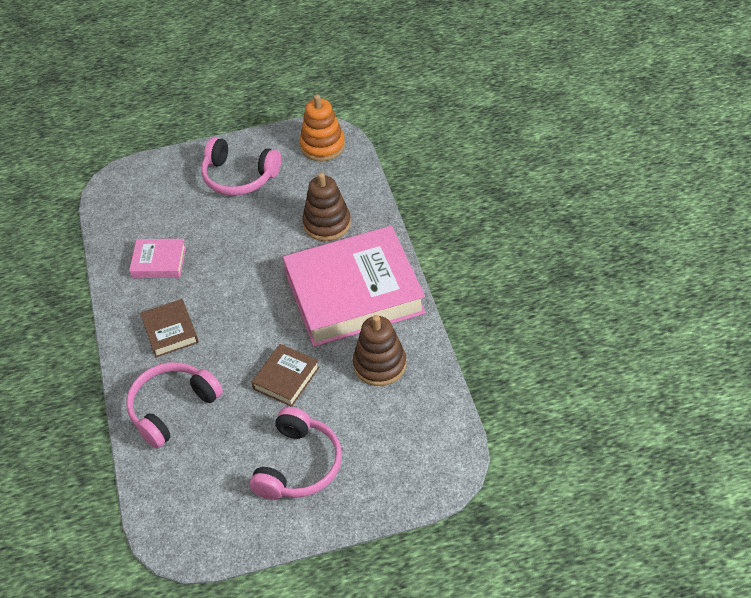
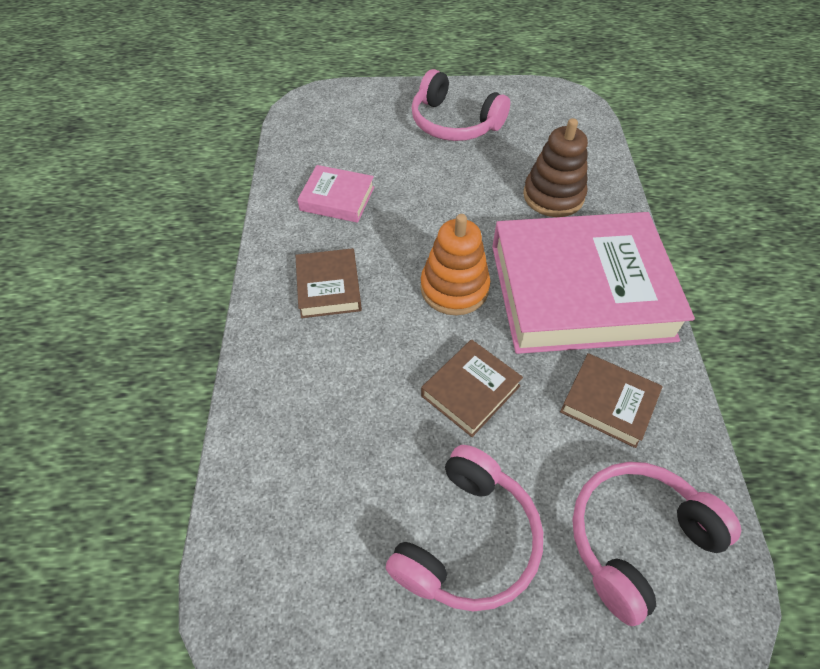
camera: 10 degrees right, 5 degrees up
pink headphones [126,362,223,448] -> pink headphones moved to [572,462,741,626]
orange stacking toy [300,94,345,161] -> orange stacking toy moved to [420,214,490,315]
brown stacking toy [353,315,406,386] -> brown book [560,353,663,448]

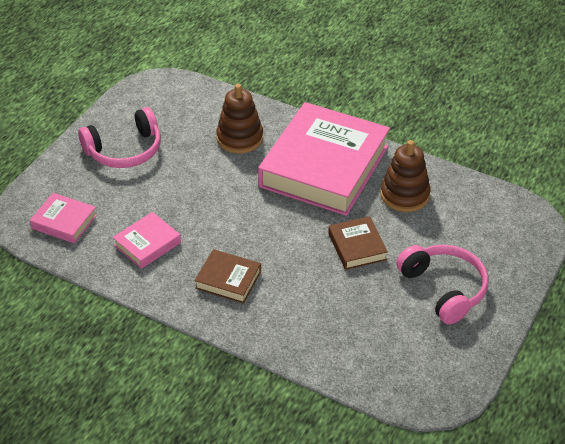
camera: 60 degrees left, 10 degrees down
orange stacking toy [420,214,490,315] -> none
brown book [560,353,663,448] -> brown stacking toy [381,140,430,212]
pink headphones [572,462,741,626] -> none
none -> pink book [30,193,97,244]

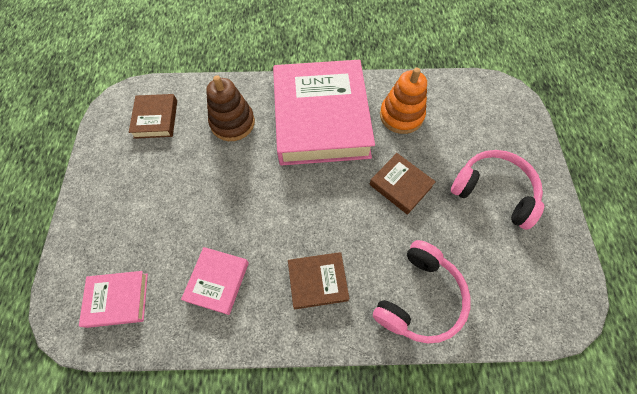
camera: 30 degrees left, 20 degrees up
pink headphones [78,107,161,168] -> pink headphones moved to [373,240,471,343]
brown stacking toy [381,140,430,212] -> orange stacking toy [380,68,427,134]
none -> brown book [129,94,177,139]

